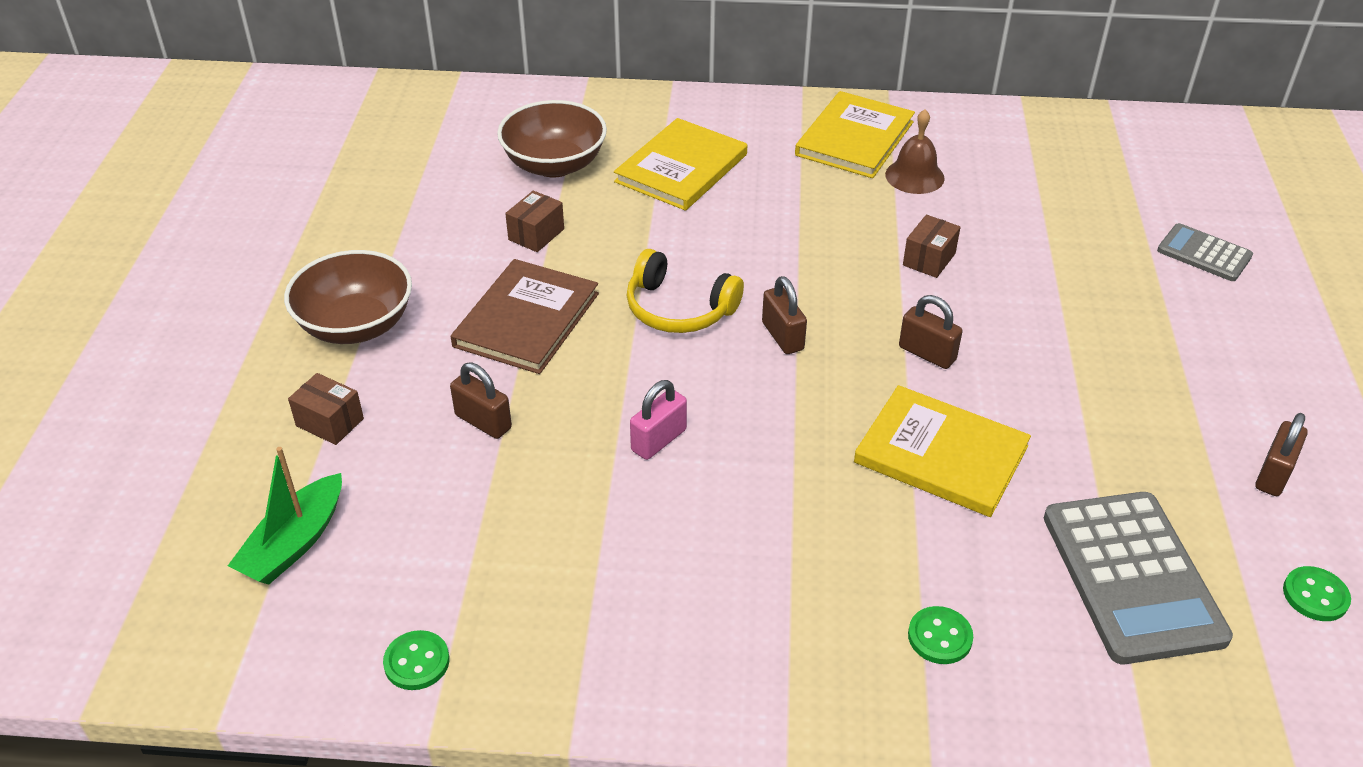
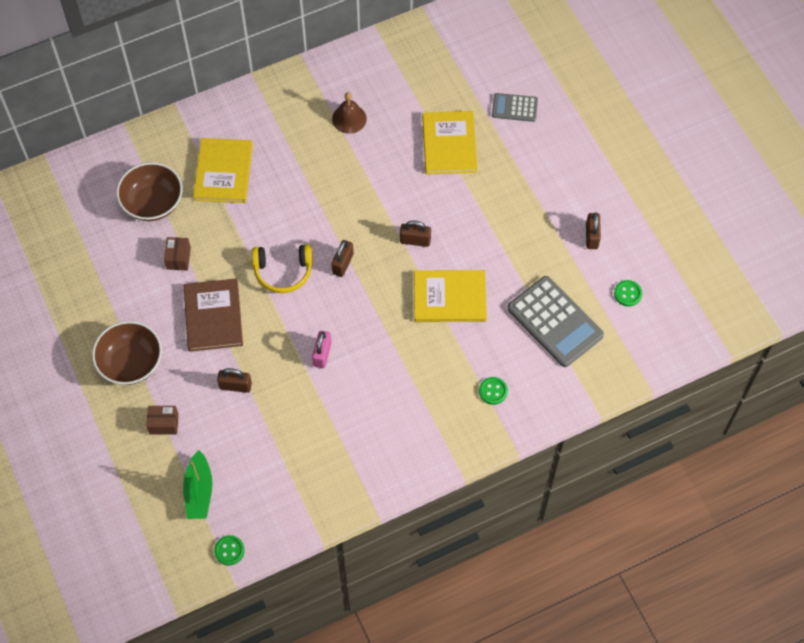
camera: 30 degrees left, 20 degrees up
green button [383,630,450,690] -> green button moved to [214,535,245,566]
brown padlock [762,276,807,354] -> brown padlock turned 75 degrees clockwise [332,240,354,277]
yellow book [795,91,915,178] -> yellow book moved to [422,111,477,175]
brown box [903,215,960,278] -> none

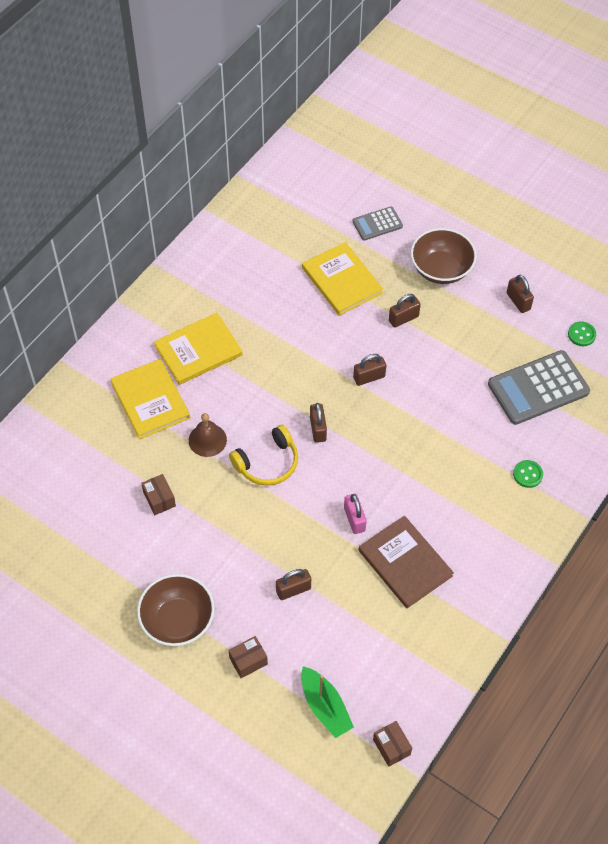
camera: 30 degrees left, 5 degrees down
brown bowl [116,162,183,221] -> brown bowl moved to [411,228,477,284]
brown book [184,278,243,352] -> brown book moved to [359,516,454,608]
green button [214,535,245,566] -> brown box [373,721,412,767]
brown bell [332,92,367,134] -> brown bell moved to [189,413,227,457]
yellow book [414,270,487,322] -> yellow book moved to [154,313,242,385]
grey calculator [507,276,604,367] -> grey calculator turned 135 degrees clockwise [488,350,590,425]
none -> brown padlock [389,294,421,328]

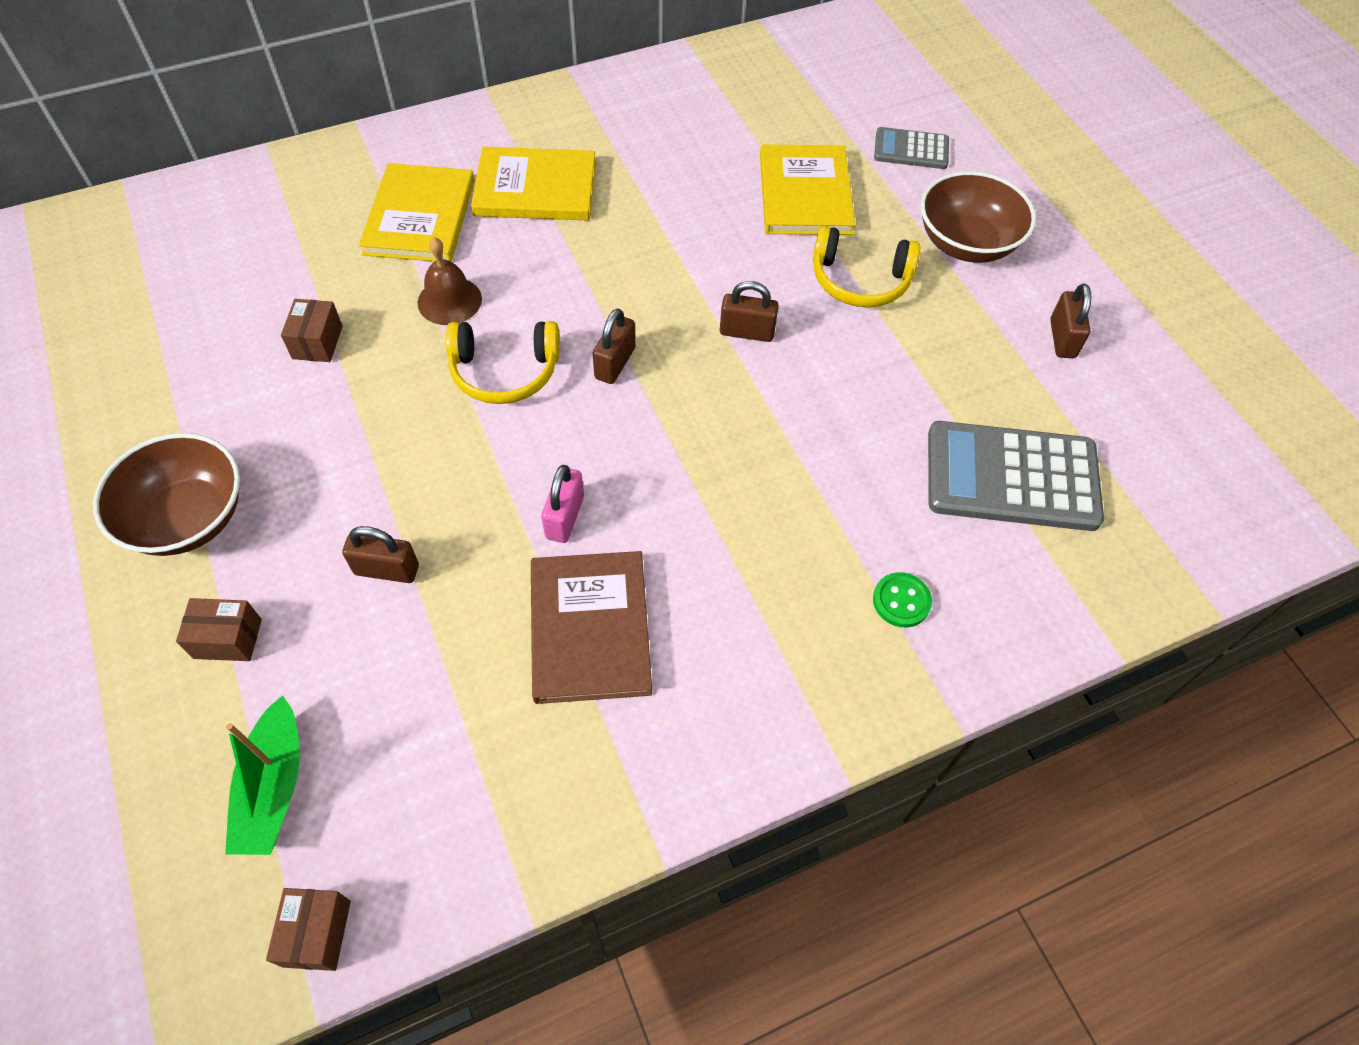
camera: 30 degrees right, 0 degrees up
brown padlock [389,294,421,328] -> yellow headphones [813,226,920,307]
green button [568,321,596,346] -> none

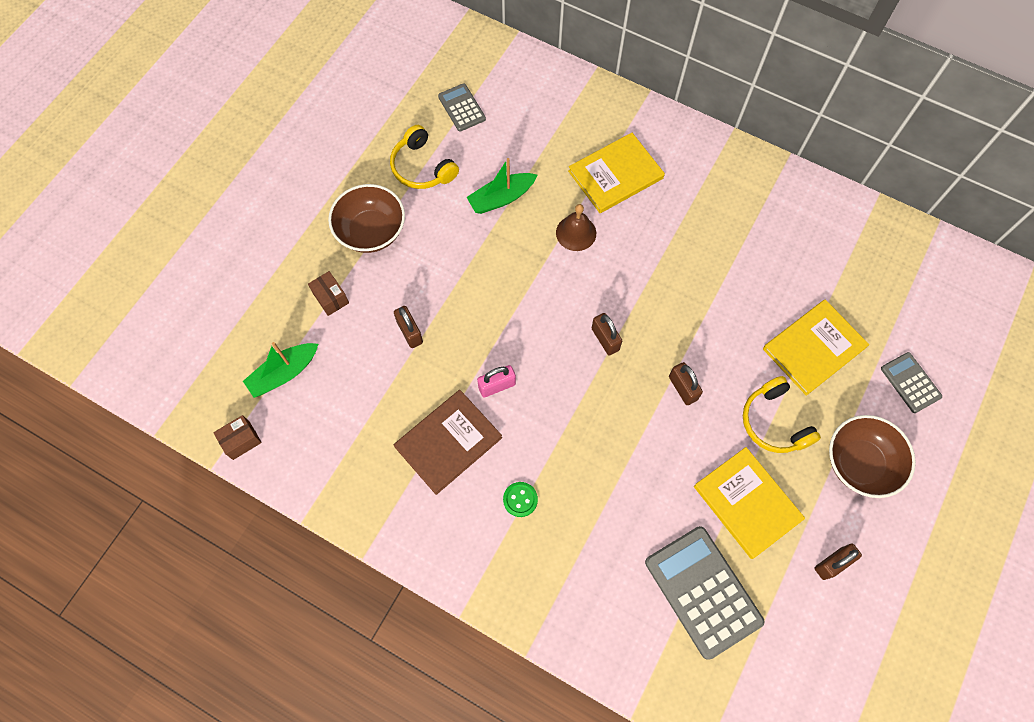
camera: 55 degrees right, 10 degrees up
brown box [281,299,343,362] -> green boat [466,158,537,214]
yellow headphones [445,321,560,404] -> yellow headphones moved to [390,125,459,189]
yellow book [471,147,596,220] -> yellow book moved to [694,447,805,559]
brown padlock [592,309,635,384] -> brown padlock turned 75 degrees clockwise [592,313,622,355]
green button [873,572,932,627] -> green button moved to [503,482,538,517]
none -> grey calculator [438,83,486,132]

